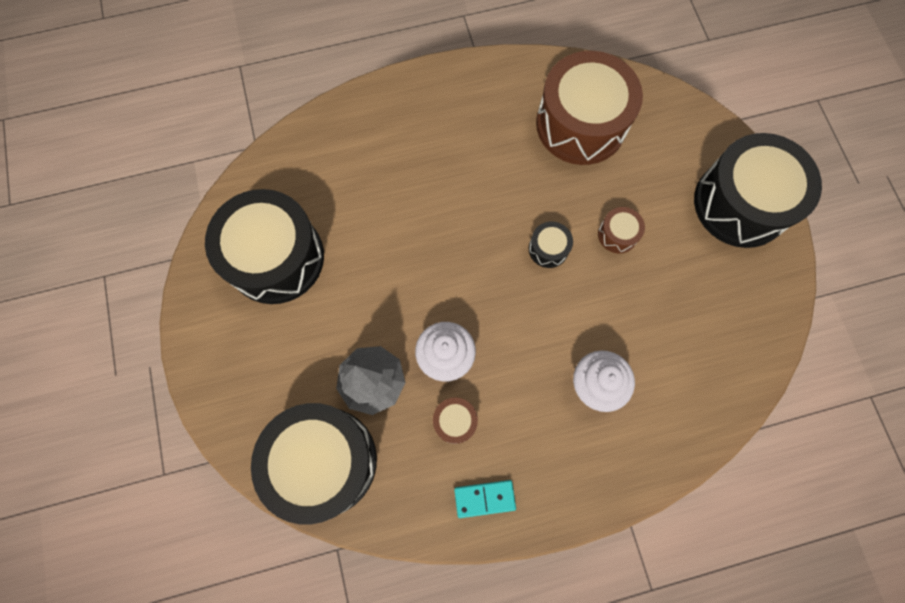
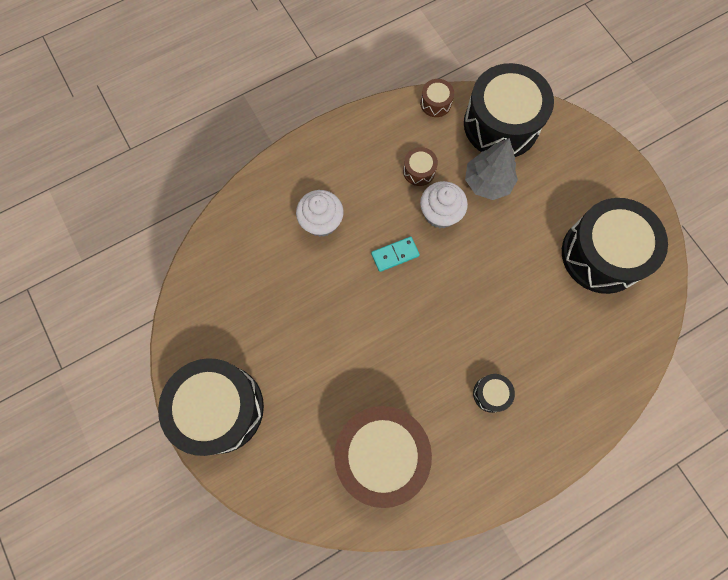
camera: 165 degrees right, 0 degrees up
turquoise domino [454,480,516,518] -> turquoise domino moved to [371,237,420,272]
black drum [529,222,573,268] -> black drum moved to [473,374,515,413]
brown drum [598,207,645,253] -> brown drum moved to [420,79,454,117]

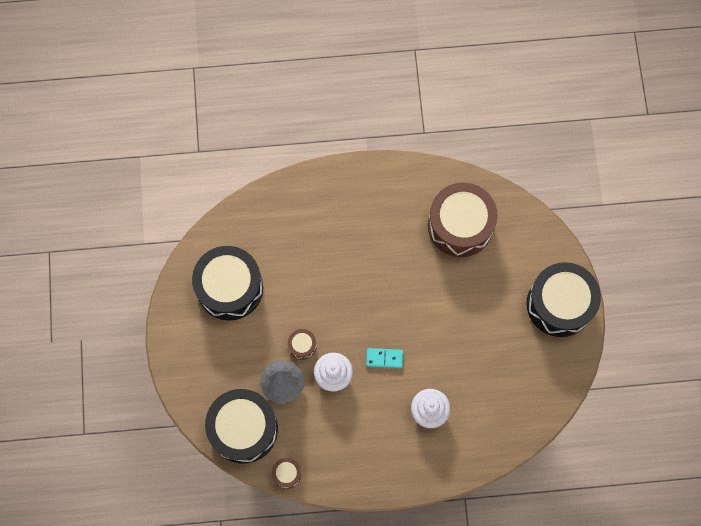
camera: 155 degrees left, 0 degrees up
brown drum [403,147,438,186] -> brown drum moved to [288,329,317,360]
black drum [473,374,515,413] -> none

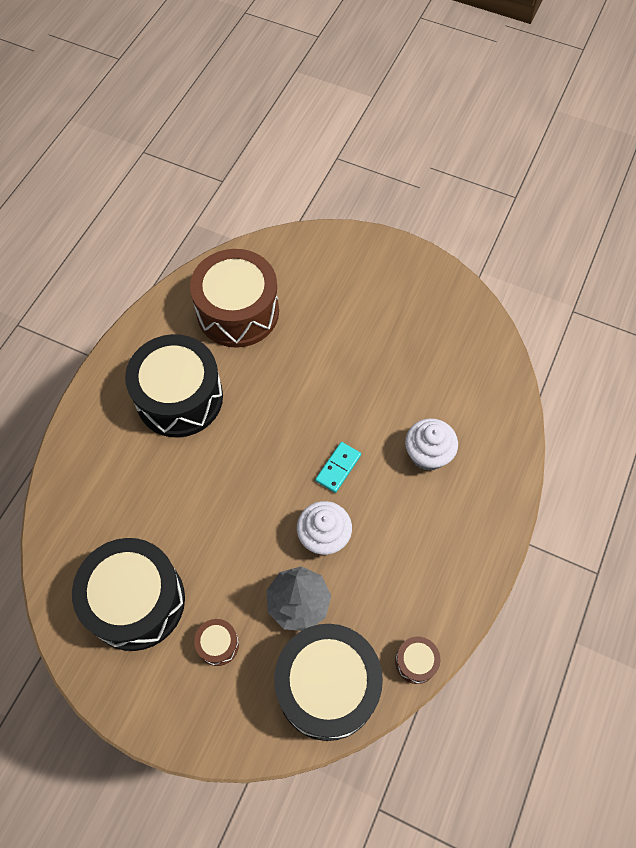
camera: 60 degrees left, 10 degrees down
brown drum [288,329,317,360] -> brown drum moved to [194,619,239,666]
black drum [527,262,601,337] -> black drum moved to [125,334,223,437]

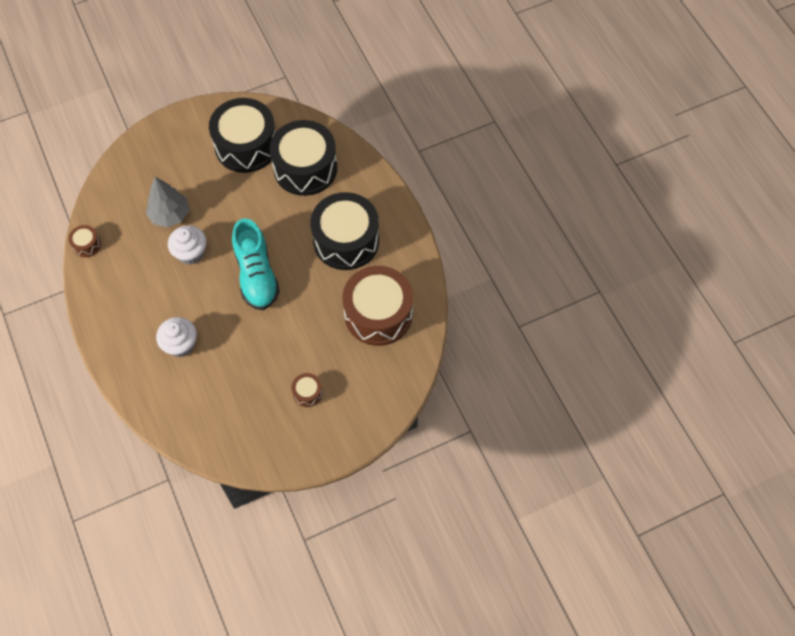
camera: 130 degrees right, 0 degrees up
brown drum [194,619,239,666] -> brown drum moved to [292,373,323,407]
black drum [274,624,383,741] -> black drum moved to [269,120,337,196]
turquoise domino [315,442,361,493] -> none
none -> turquoise shoe [232,218,280,310]

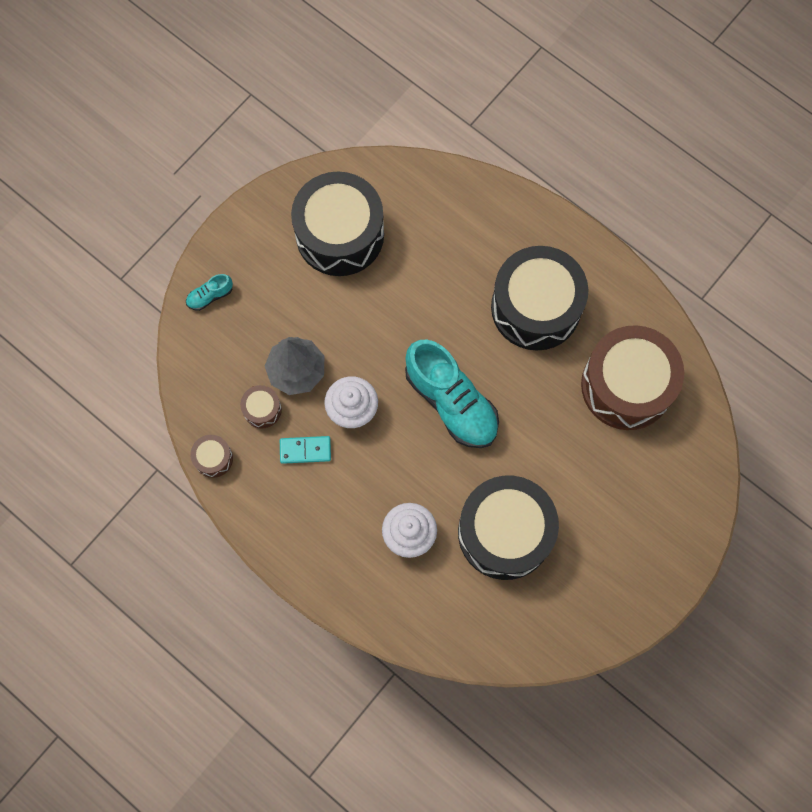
camera: 25 degrees left, 10 degrees up
black drum [269,120,337,196] -> black drum moved to [458,476,559,580]
brown drum [292,373,323,407] -> brown drum moved to [240,385,282,428]
none -> turquoise shoe [186,274,233,311]
none -> turquoise domino [280,436,331,464]

